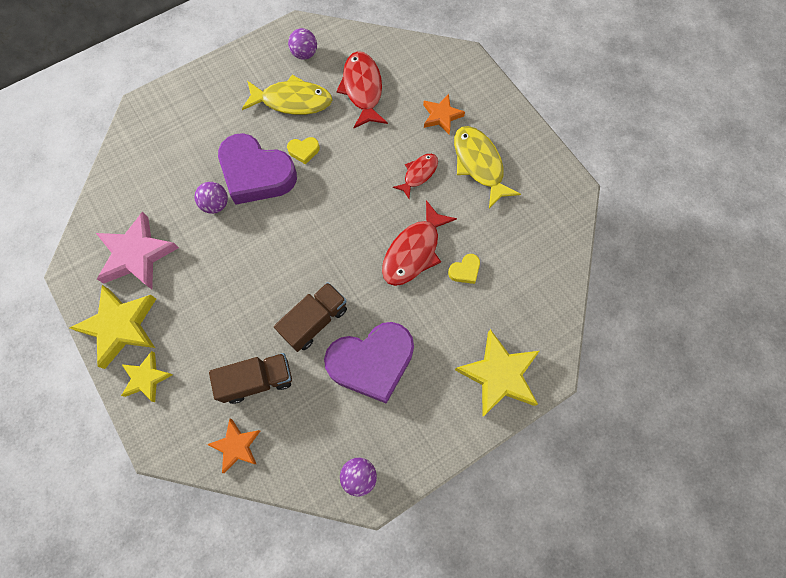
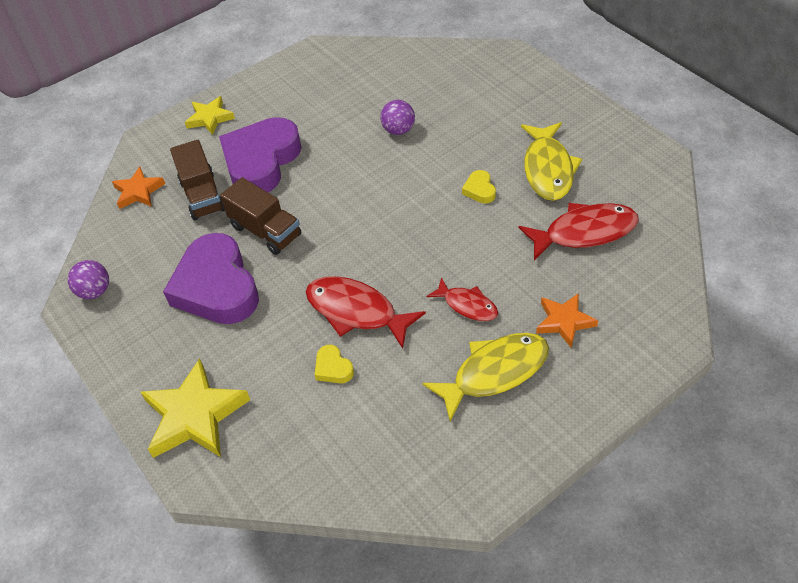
camera: 90 degrees right, 20 degrees down
yellow star [69,285,156,369] -> none
pink star [96,211,179,289] -> none
purple heart [218,133,297,205] -> purple heart moved to [219,117,301,192]
purple ball [288,28,317,60] -> none

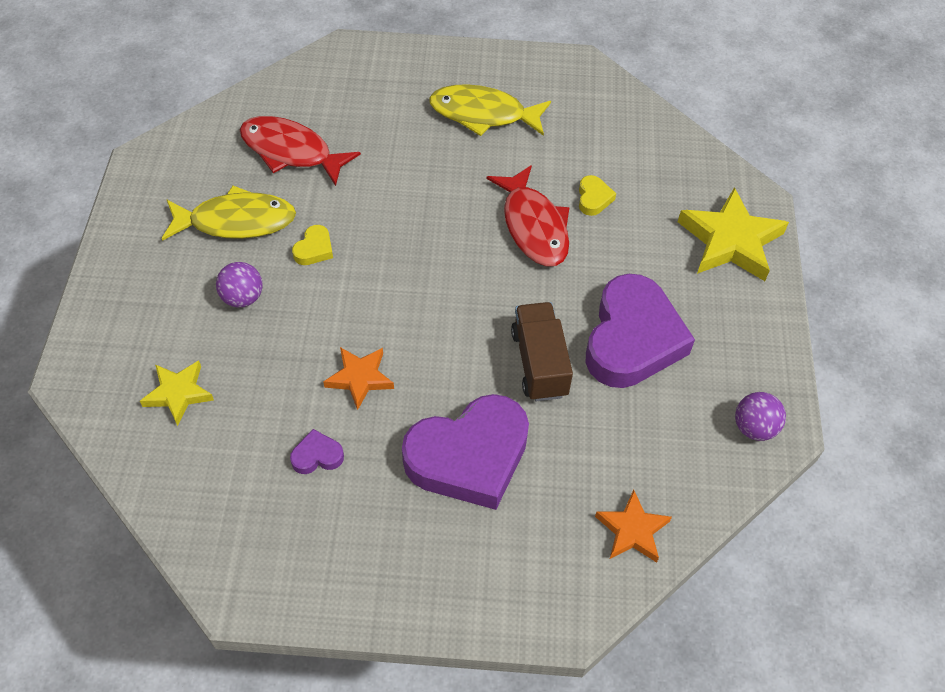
camera: 145 degrees left, 5 degrees up
brown truck [170,140,225,220] -> none
yellow star [185,96,235,135] -> yellow star moved to [140,361,214,426]
purple ball [380,100,415,135] -> purple ball moved to [216,262,263,308]
red fish [426,277,498,321] -> none
yellow fish [521,122,582,201] -> yellow fish turned 45 degrees clockwise [162,186,296,241]
orange star [536,293,598,348] -> orange star moved to [323,347,394,410]
none -> purple heart [290,429,344,474]

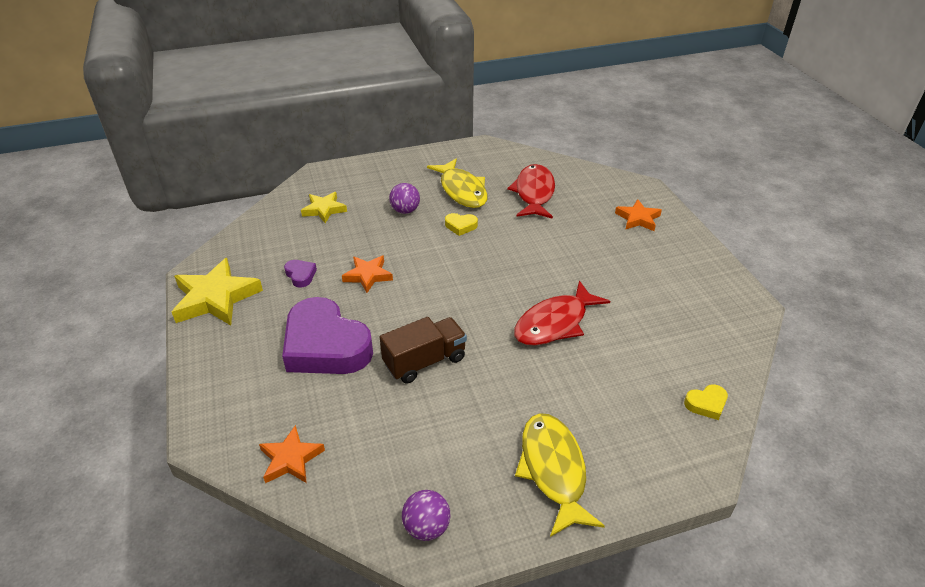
camera: 70 degrees right, 15 degrees down
yellow fish [429,84,551,136] -> yellow fish moved to [515,413,605,537]
yellow heart [579,175,616,216] -> yellow heart moved to [684,384,728,420]
purple heart [586,274,695,388] -> none
yellow star [678,187,789,281] -> yellow star moved to [172,258,263,325]
none -> orange star [615,199,662,231]

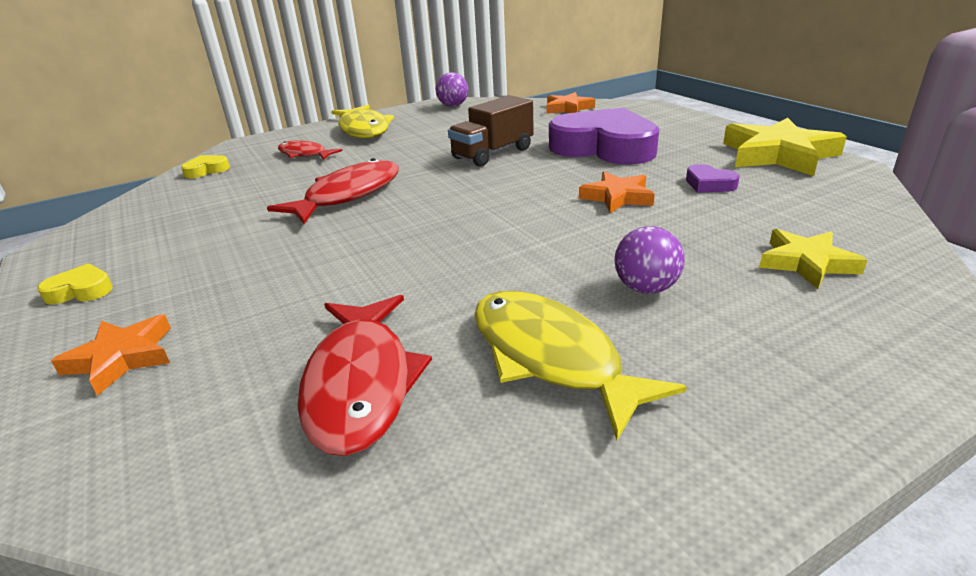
camera: 170 degrees right, 10 degrees down
yellow heart [445,213,478,236] -> yellow heart moved to [37,264,113,304]
none -> red fish [278,140,343,160]

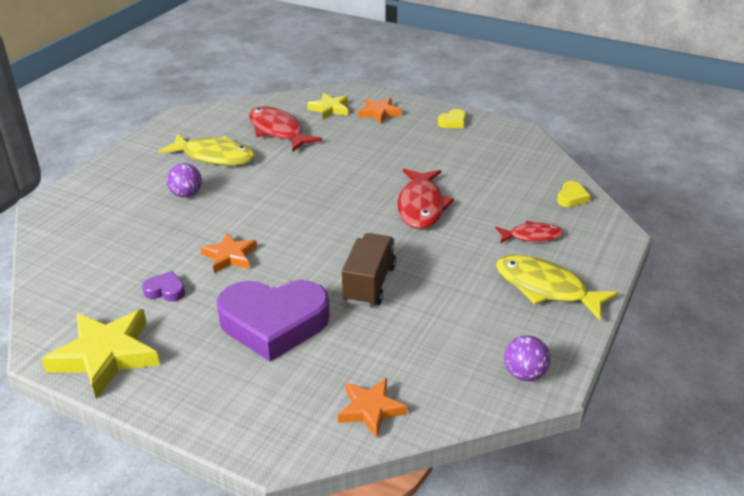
camera: 145 degrees right, 5 degrees up
yellow star [759,229,867,289] -> yellow star moved to [307,93,348,119]

